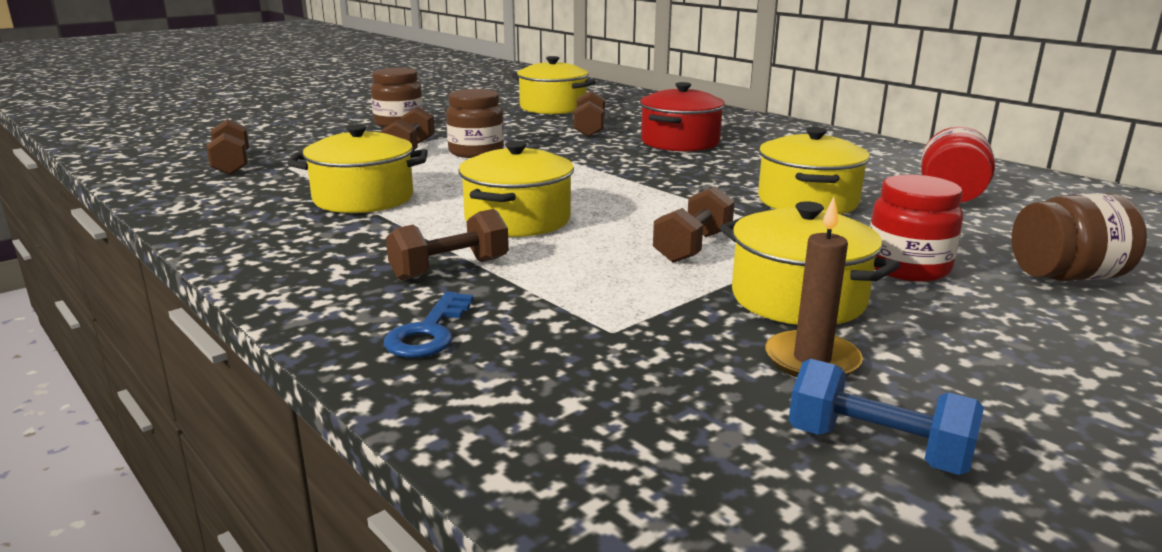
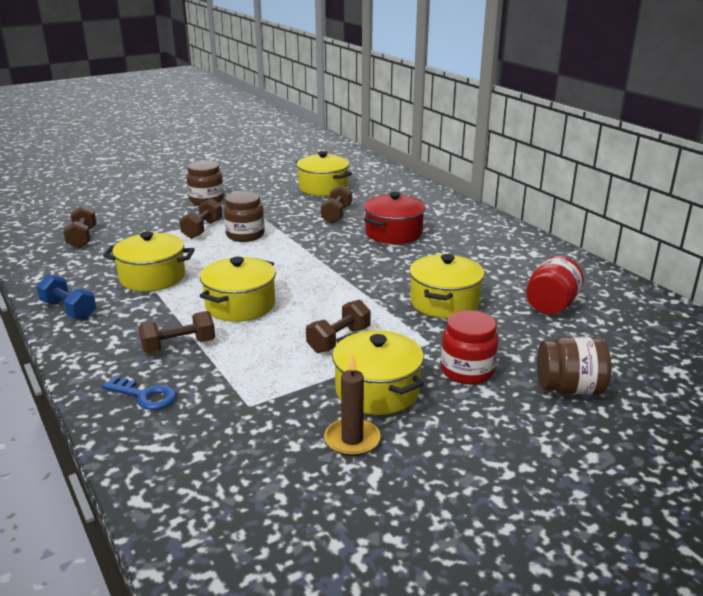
camera: 10 degrees right, 5 degrees up
blue key [384,292,474,358] -> blue key turned 90 degrees counterclockwise [102,376,176,410]
blue dumbbell [789,359,984,475] -> blue dumbbell moved to [36,274,97,320]

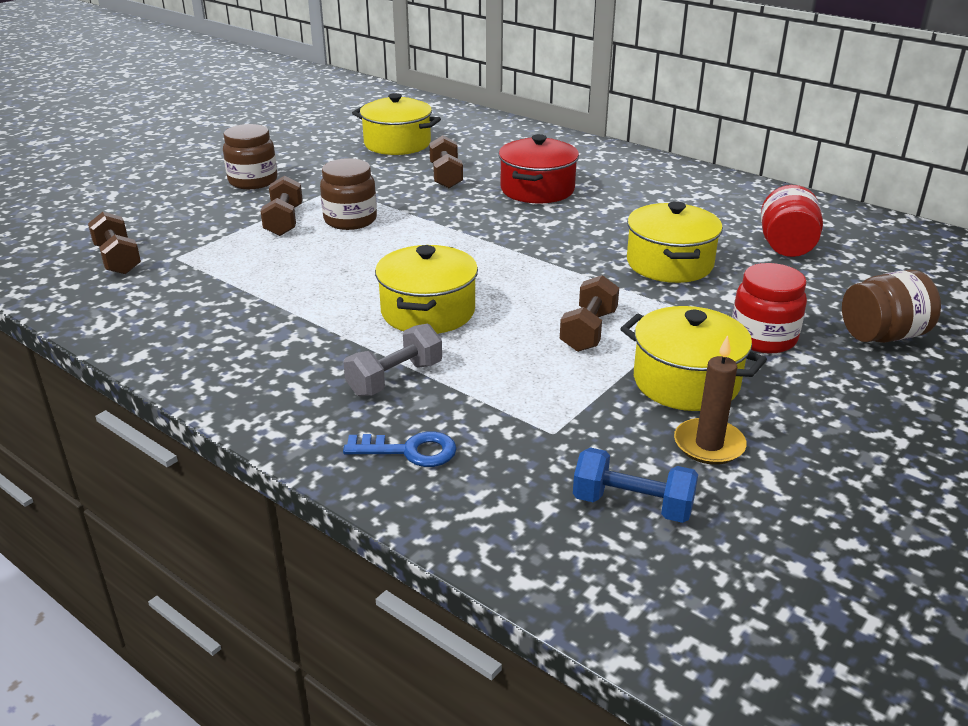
camera: 20 degrees left, 5 degrees up
blue dumbbell [36,274,97,320] -> blue dumbbell moved to [573,447,698,523]
yellow pot [103,231,195,291] -> none
brown dumbbell [138,311,215,353] -> grey dumbbell [343,324,442,396]

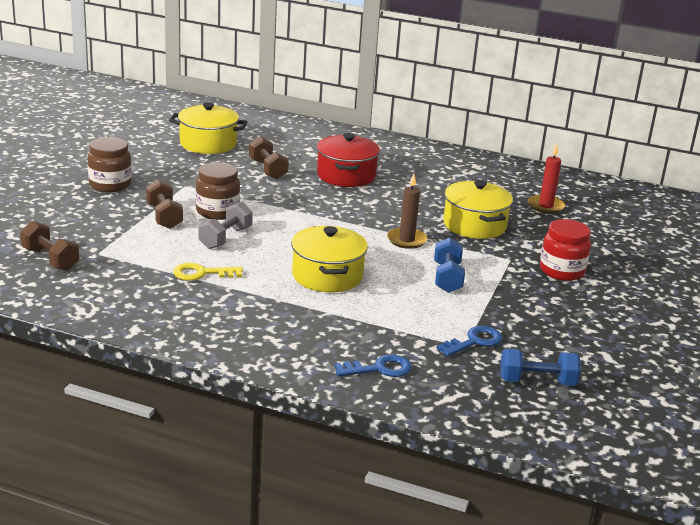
camera: 20 degrees left, 5 degrees down
grey dumbbell [343,324,442,396] -> grey dumbbell moved to [199,202,253,249]
brown dumbbell [560,275,619,352] -> blue dumbbell [434,238,465,293]
yellow pot [620,306,767,411] -> none
brown candle [674,335,747,465] -> brown candle moved to [387,173,427,249]
red jar [761,185,823,257] -> red candle [528,144,565,214]
brown jar [842,270,941,343] -> none
none -> yellow key [173,263,243,281]
none -> blue key [437,326,502,356]

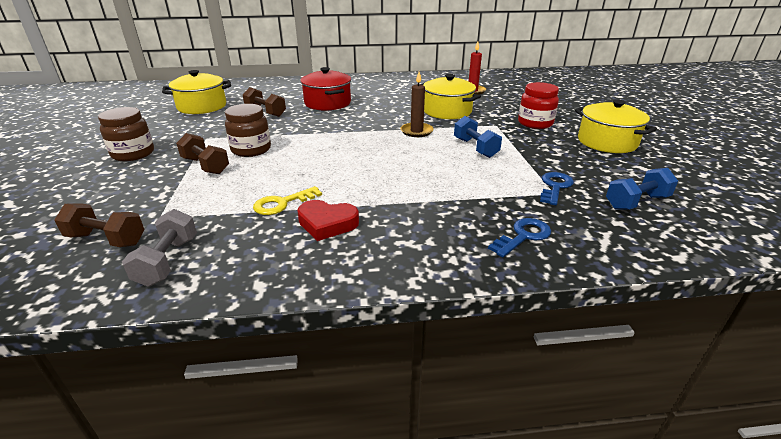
camera: 25 degrees left, 5 degrees up
grey dumbbell [199,202,253,249] -> grey dumbbell moved to [122,209,197,287]
yellow pot [291,226,368,293] -> yellow pot moved to [575,99,657,153]
none -> red heart [297,200,359,241]

